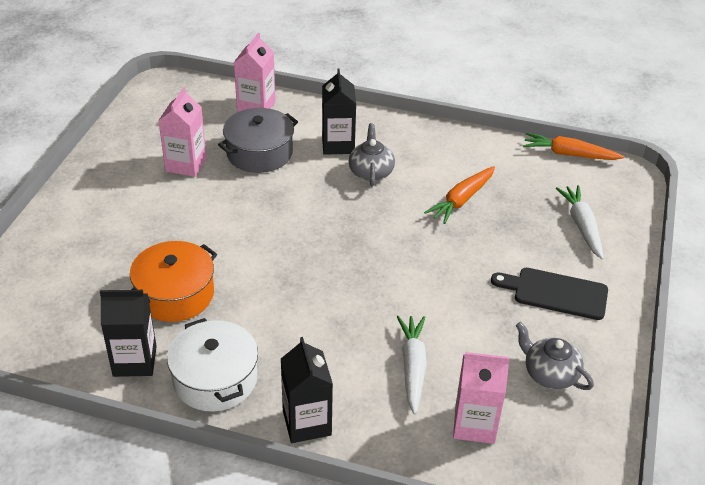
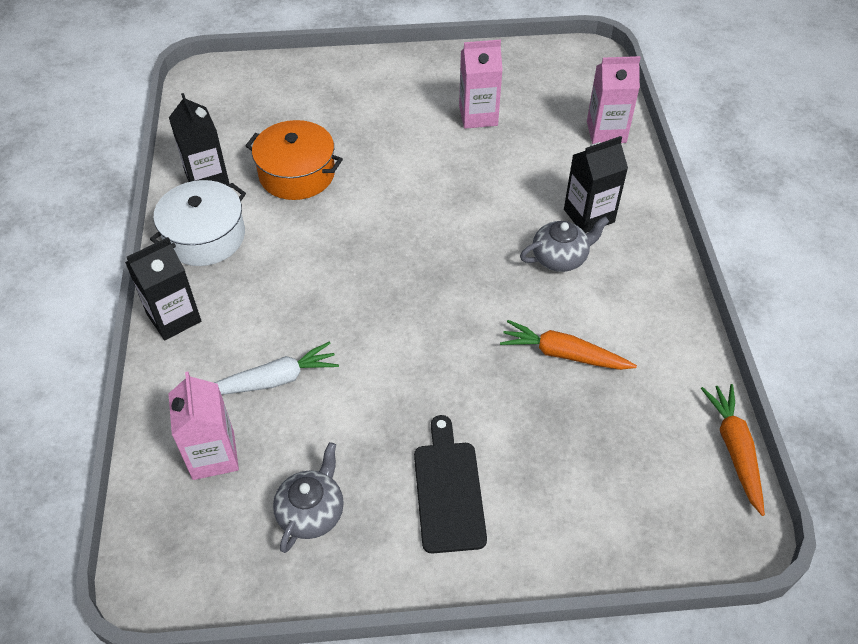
camera: 70 degrees right, 10 degrees up
grey pot [218,108,298,173] -> none
white carrot [556,185,604,259] -> none

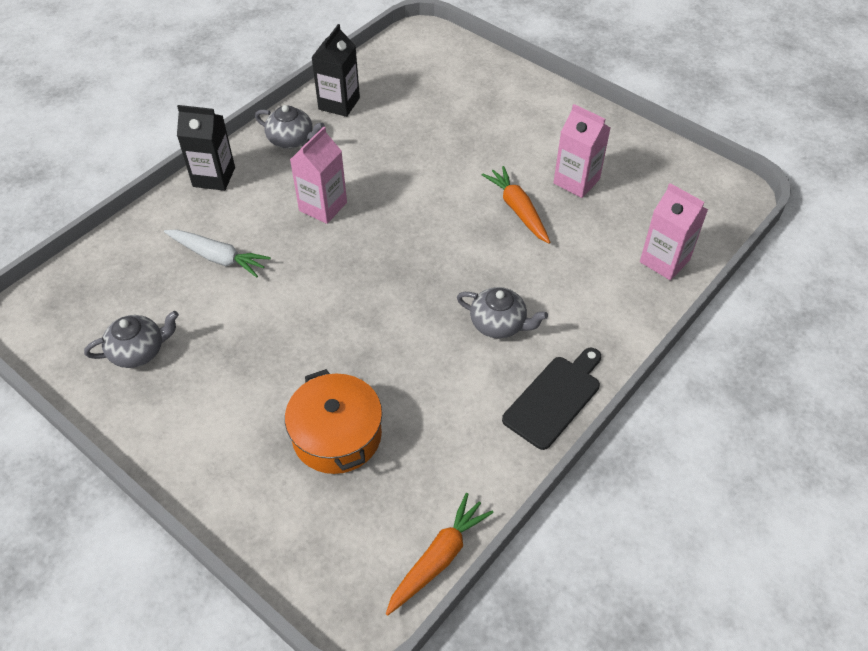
camera: 45 degrees right, 0 degrees up
white pot [150,180,246,266] -> grey teapot [255,105,325,149]
pink carton [168,372,239,480] -> pink carton moved to [290,126,347,224]
orange pot [245,120,343,200] -> orange pot moved to [285,369,382,474]
black cutting board [414,415,487,554] -> black cutting board moved to [502,348,601,450]
orange carrot [500,320,637,370] -> orange carrot moved to [482,166,550,243]
black carton [564,136,628,233] -> none

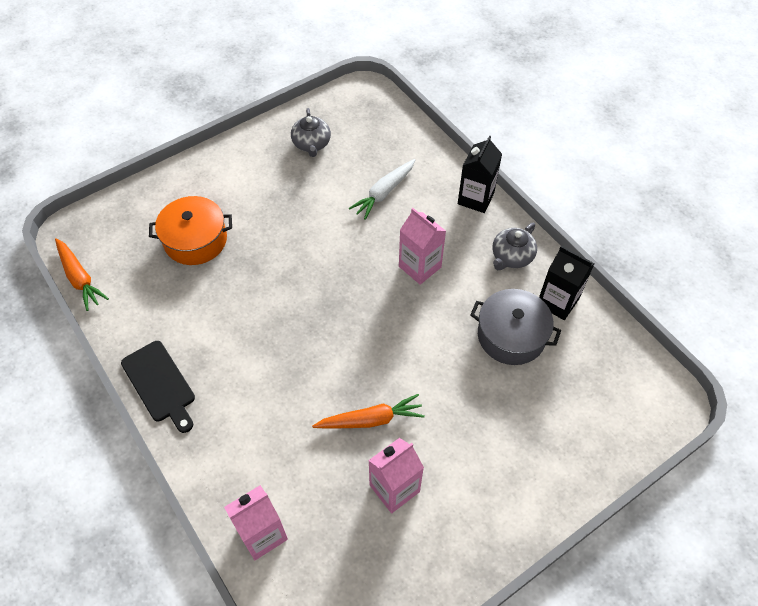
camera: 105 degrees right, 5 degrees up
grey teapot [457,287,548,339] -> none
none -> grey pot [470,289,561,365]

